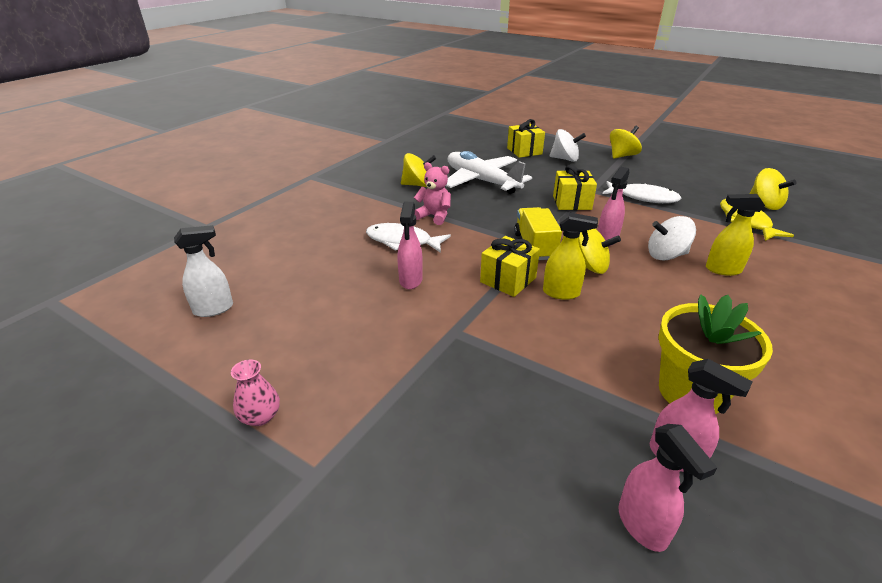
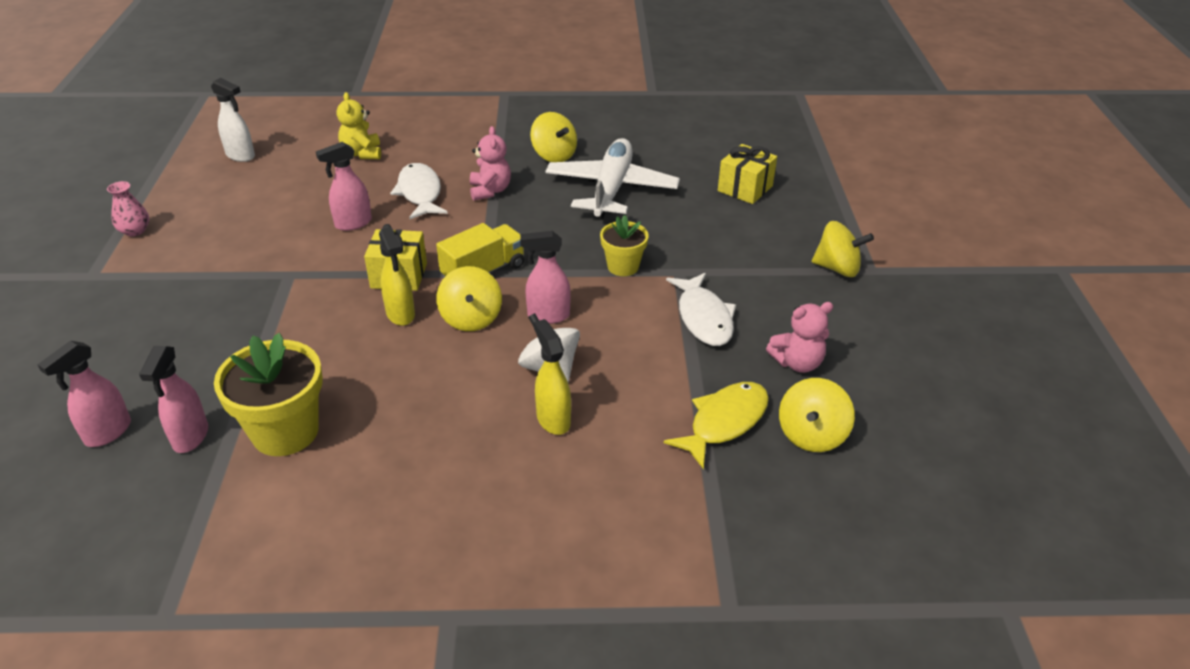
camera: 55 degrees right, 5 degrees up
white spinning top [550,129,586,162] -> none
yellow gift [553,165,597,210] -> yellow flower pot [600,215,649,276]
none -> yellow teddy bear [336,92,381,159]
none -> pink teddy bear [766,302,833,373]

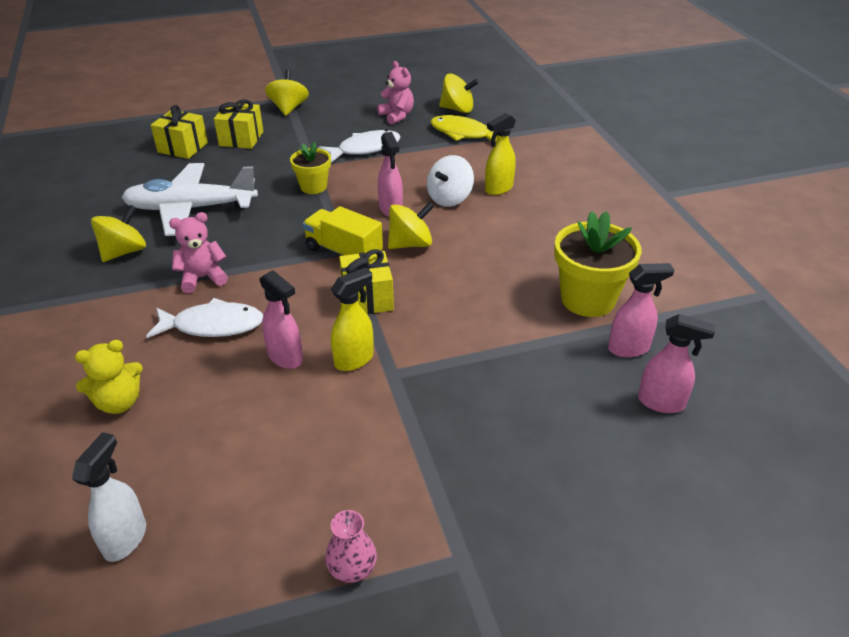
camera: 105 degrees left, 0 degrees up
yellow spray bottle [379,227,415,326] -> yellow spray bottle moved to [331,267,374,371]
white fish [390,163,448,220] -> white fish turned 150 degrees counterclockwise [146,298,263,338]
none -> yellow gift [214,99,264,149]

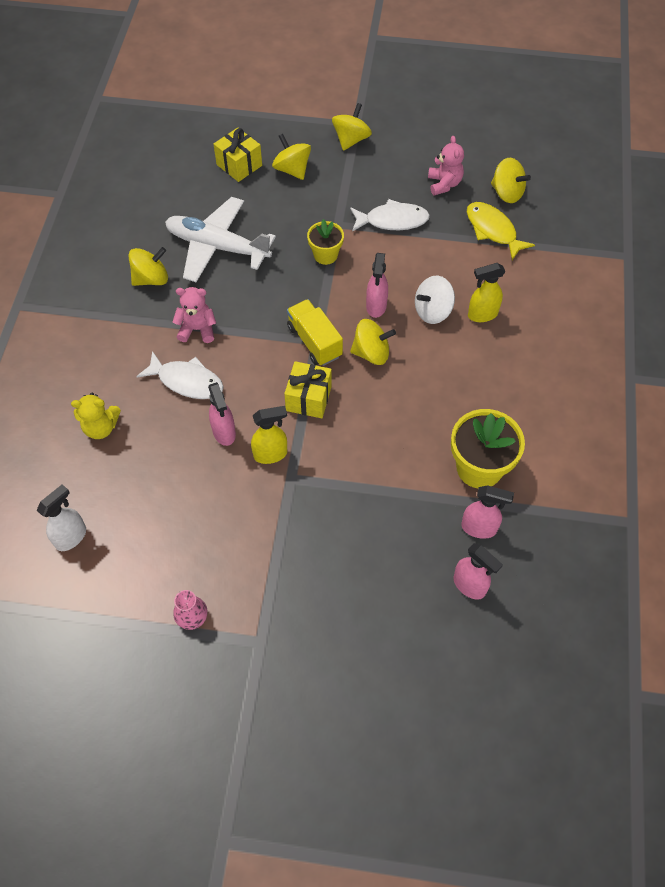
camera: 25 degrees right, 20 degrees up
yellow gift [214,99,264,149] -> yellow spinning top [272,134,311,180]

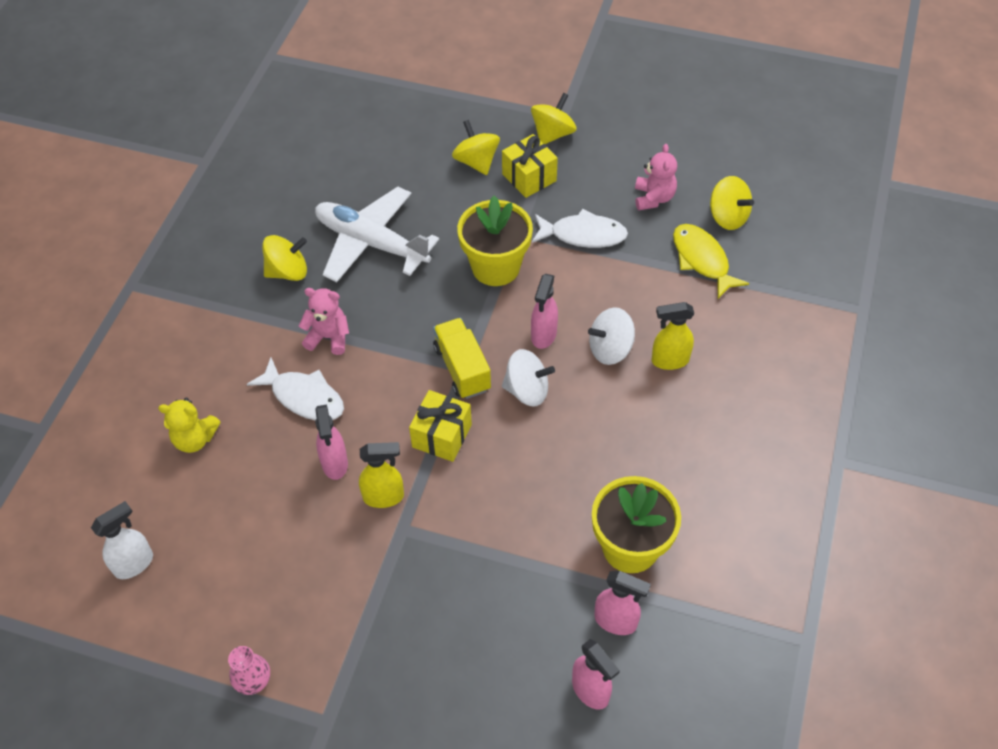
camera: 10 degrees right, 5 degrees down
yellow gift [214,128,262,182] -> yellow gift moved to [502,134,558,198]
yellow flower pot [307,219,344,265] -> yellow flower pot [457,196,533,286], size x1.68
yellow spinning top [350,319,396,365] -> white spinning top [502,349,555,406]

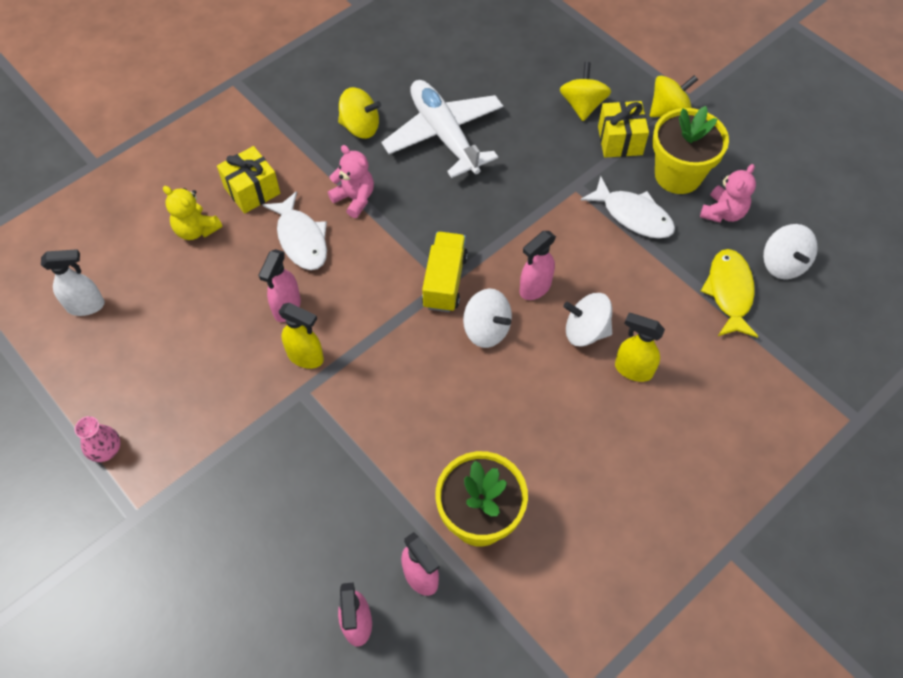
camera: 30 degrees right, 5 degrees up
yellow gift [409,390,472,462] -> yellow gift moved to [217,146,280,214]
yellow flower pot [457,196,533,286] -> yellow flower pot moved to [652,106,729,194]
yellow spinning top [710,176,754,230] -> white spinning top [763,224,818,279]

